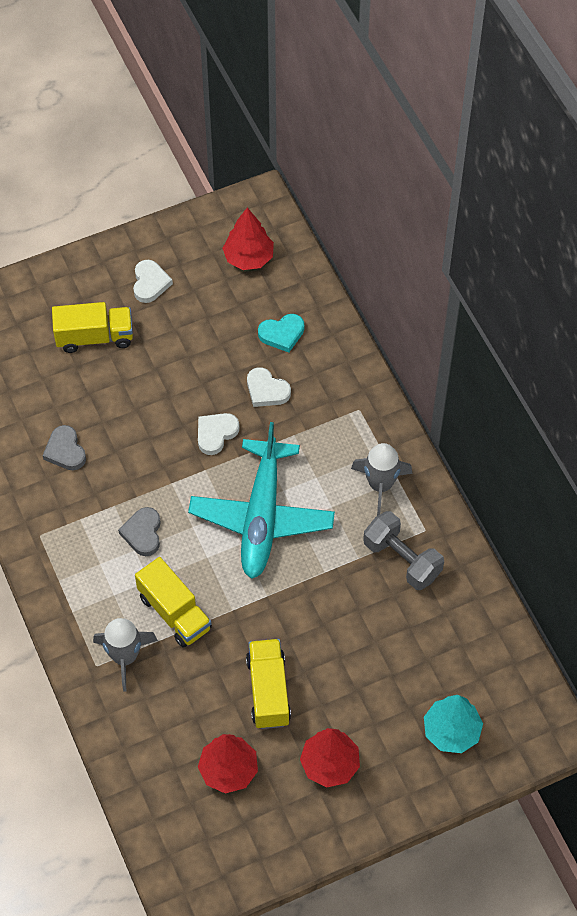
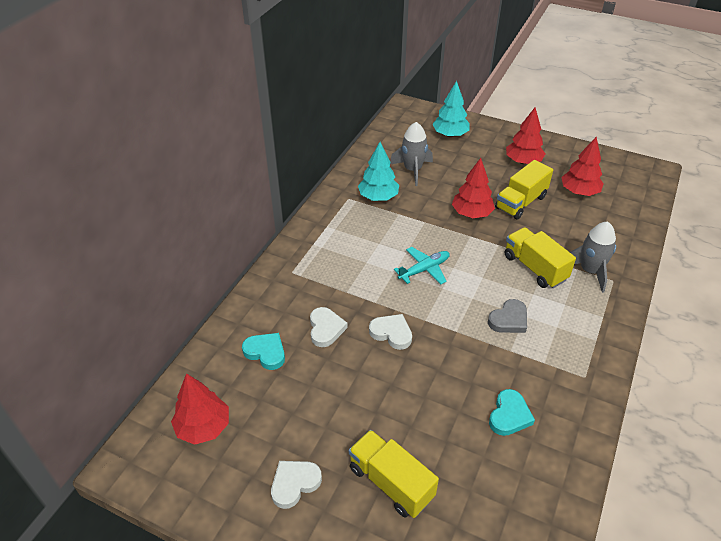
camera: 130 degrees left, 15 degrees down
grey heart [42,425,86,470] -> turquoise heart [489,389,535,436]
yellow truck [135,557,212,648] -> yellow truck turned 45 degrees counterclockwise [505,227,576,288]
turquoise plane [188,422,335,579] -> turquoise plane [394,247,450,284], size x0.48
white heart [198,413,240,455] -> white heart turned 150 degrees counterclockwise [369,314,412,350]
grey rocket [351,443,412,516] -> grey rocket moved to [390,122,433,186]
grey dumbbell [363,511,444,590] -> turquoise tree [358,142,399,201]
none -> red tree [452,158,495,218]

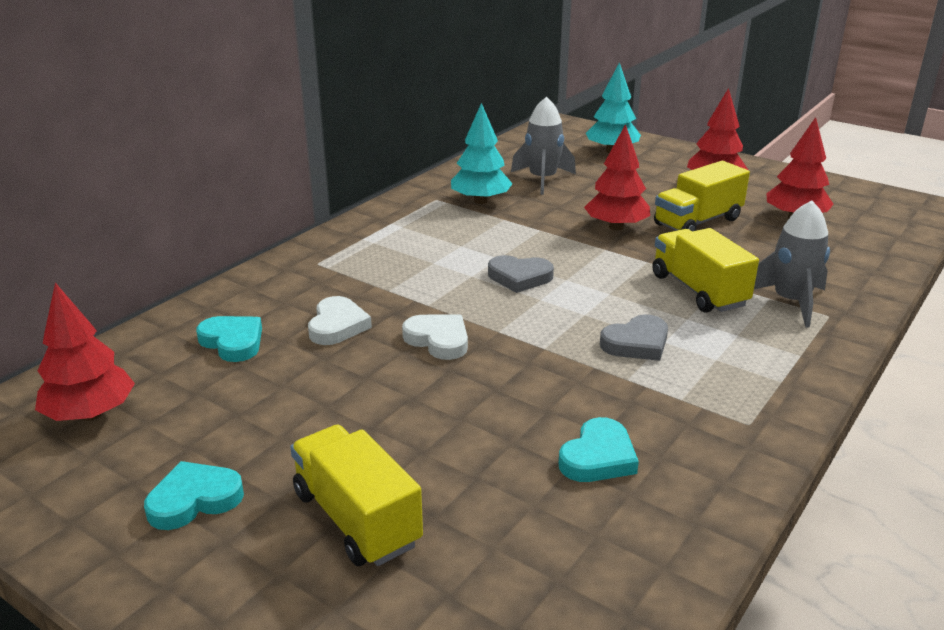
camera: 10 degrees right, 15 degrees down
white heart [271,461,322,509] -> turquoise heart [144,461,244,530]
turquoise plane [394,247,450,284] -> grey heart [488,255,554,293]

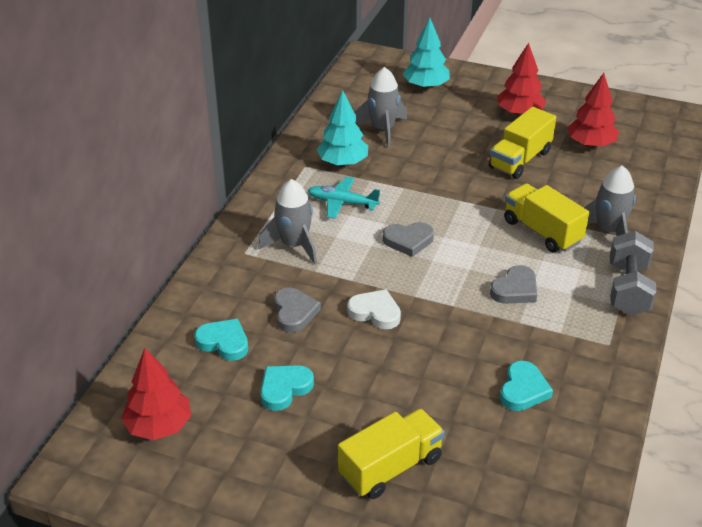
camera: 15 degrees left, 10 degrees up
turquoise heart [144,461,244,530] -> turquoise heart moved to [260,365,314,411]
yellow truck [290,425,423,566] -> yellow truck turned 105 degrees clockwise [338,409,445,499]
white heart [308,296,372,345] -> grey heart [274,287,321,333]
red tree [584,124,650,230] -> none
none -> grey rocket [258,179,317,265]
none -> turquoise plane [307,177,380,219]
none -> grey dumbbell [610,231,657,316]

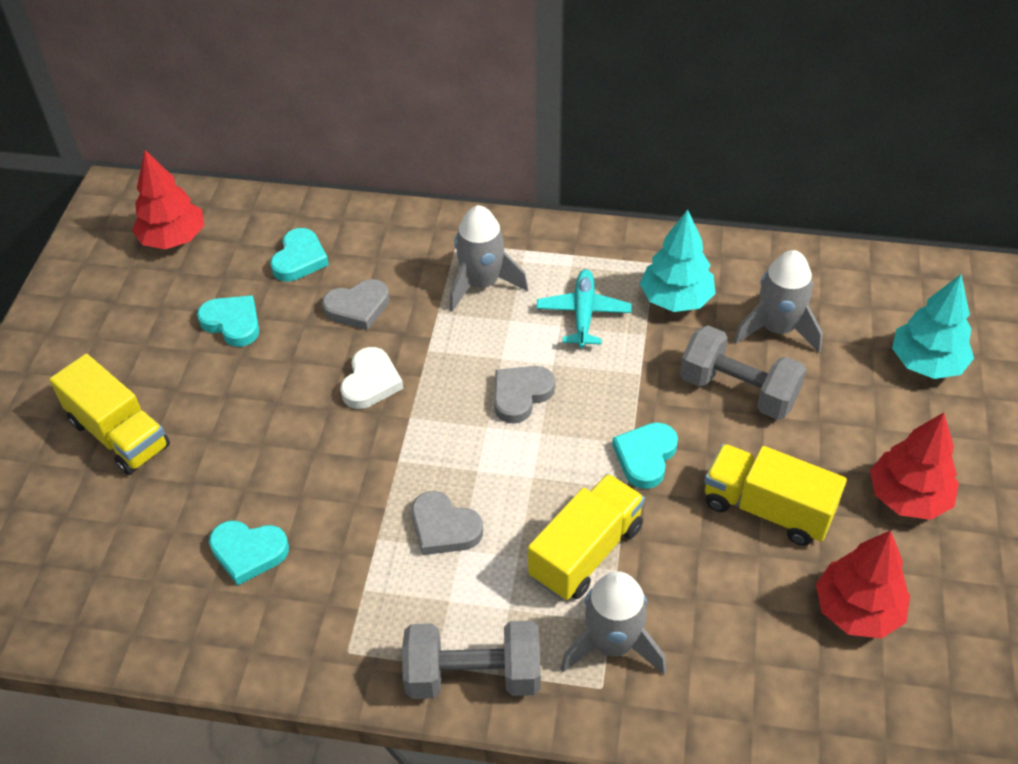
camera: 80 degrees right, 10 degrees up
grey heart [383,222,434,257] -> grey heart turned 60 degrees clockwise [494,366,555,424]
none -> turquoise heart [612,422,678,489]
none -> grey dumbbell [680,325,806,420]

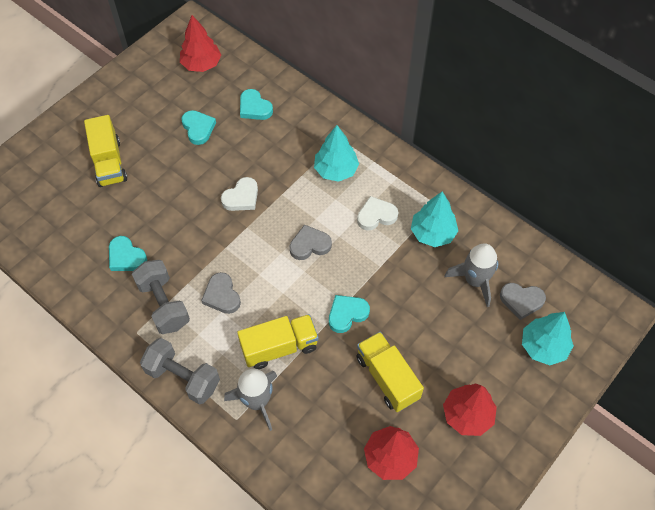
camera: 30 degrees right, 10 degrees up
turquoise heart [270,228,329,282] -> turquoise heart turned 90 degrees clockwise [240,89,273,120]
grey heart [322,279,390,330] -> grey heart moved to [500,283,546,320]
grey rocket [449,205,528,311] -> turquoise tree [314,125,359,182]
turquoise plane [536,269,632,348] -> white heart [357,196,398,230]
grey dumbbell [680,325,806,420] -> grey dumbbell moved to [132,260,190,334]

